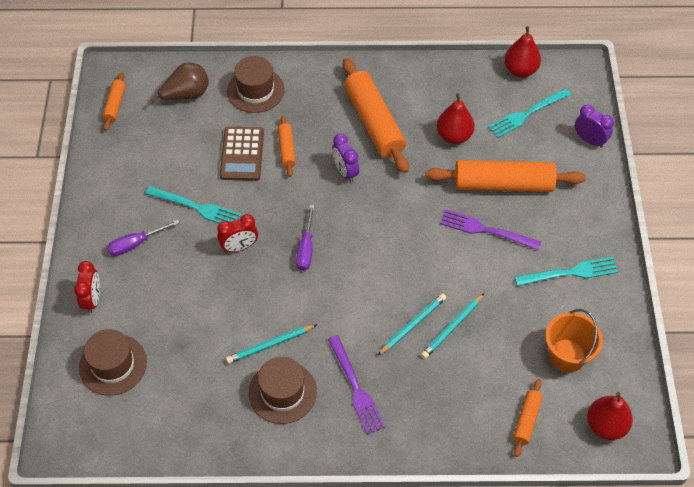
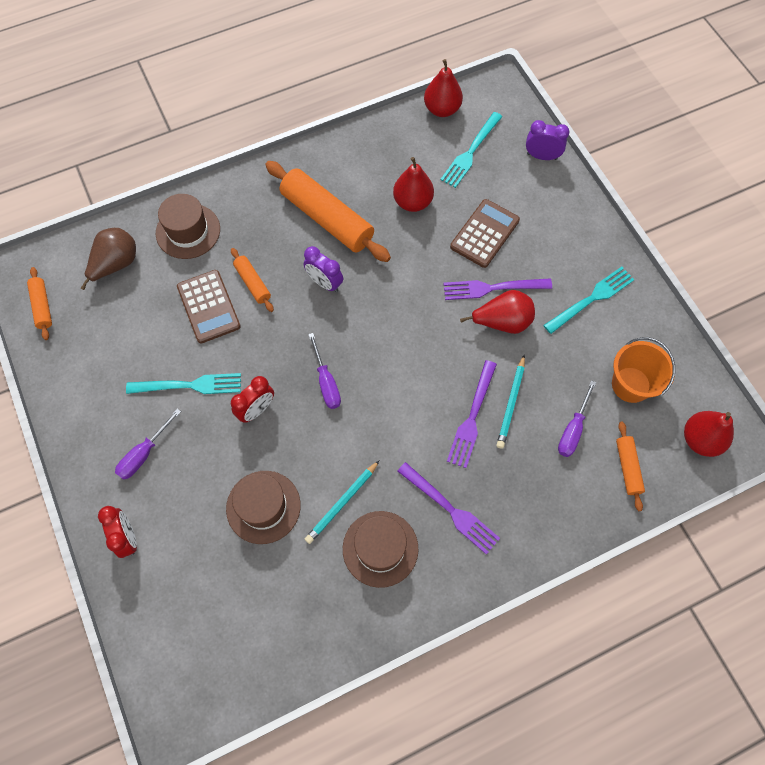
camera: 25 degrees left, 10 degrees up
brown hat [79,329,147,396] -> brown hat moved to [226,471,301,544]
turquoise pencil [377,293,446,356] -> purple fork [447,360,497,468]
orange rolling pin [426,160,586,192] -> brown calculator [450,199,520,268]
none -> red pear [460,290,535,334]
none -> purple screwdriver [558,380,596,457]

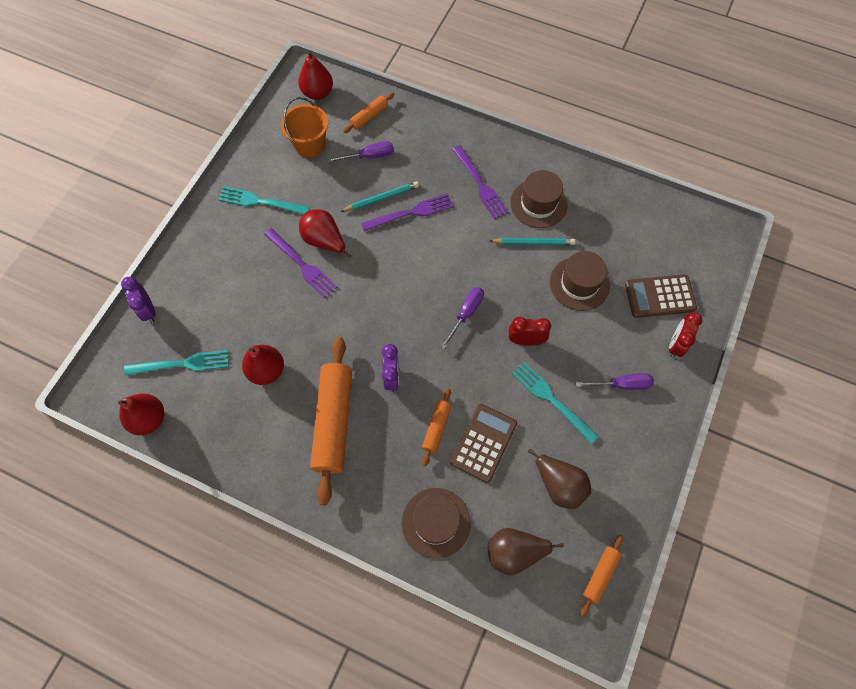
camera: 130 degrees left, 0 degrees up
purple fork [397,462,500,555] -> purple fork turned 150 degrees clockwise [452,145,508,219]
brown calculator [450,199,520,268] -> brown calculator moved to [625,274,697,318]
none -> brown pear [528,449,591,509]

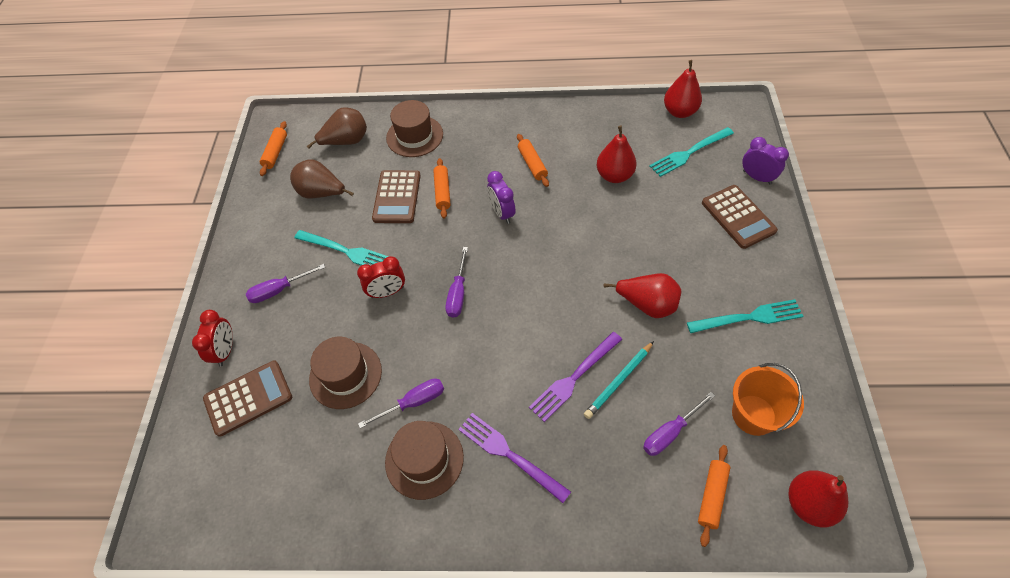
camera: 160 degrees right, 10 degrees down
purple fork [264,228,337,298] -> none
orange rolling pin [310,337,352,505] -> orange rolling pin [517,134,549,187], size x0.48
turquoise pencil [490,238,576,245] -> purple screwdriver [358,378,444,428]
none -> brown calculator [702,185,778,249]

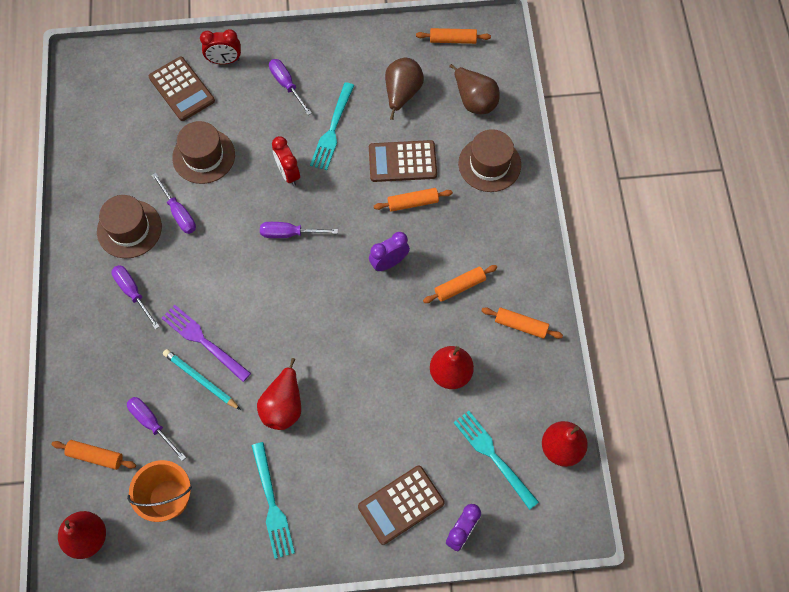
camera: 80 degrees right, 10 degrees up
purple fork [458,413,571,503] -> purple screwdriver [112,265,160,329]
none -> orange rolling pin [481,308,563,339]

